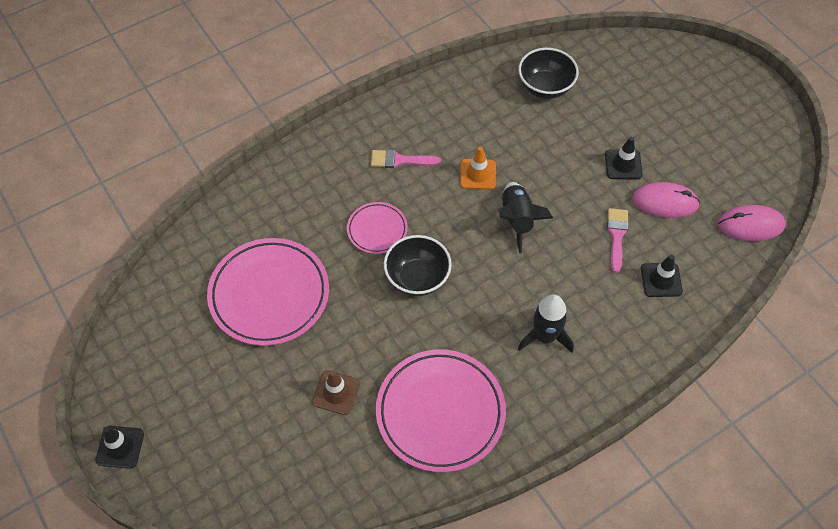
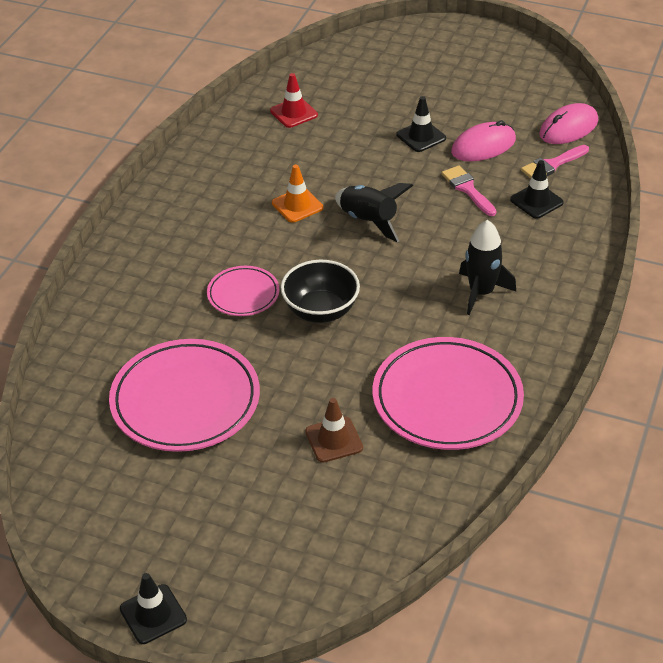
camera: 35 degrees left, 15 degrees down
pink brush [371,150,441,168] -> pink brush moved to [521,145,589,178]
black bowl [518,48,579,99] -> red traffic cone [270,73,318,128]

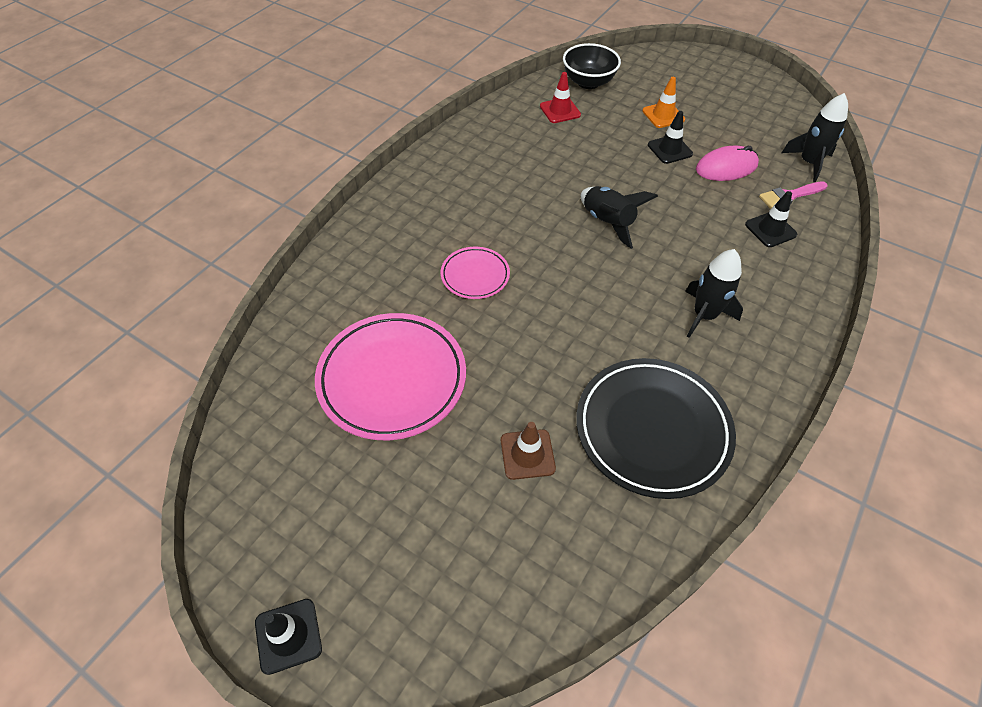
camera: 10 degrees right, 10 degrees up
orange traffic cone [272,165,323,223] -> orange traffic cone moved to [642,77,685,128]
black bowl [281,260,360,323] -> black bowl moved to [563,43,621,89]
pink plate [373,337,524,450] -> black plate [576,358,736,499]
pink brush [441,165,496,216] -> none
pink mouse [539,103,598,144] -> black rocket [782,93,848,182]

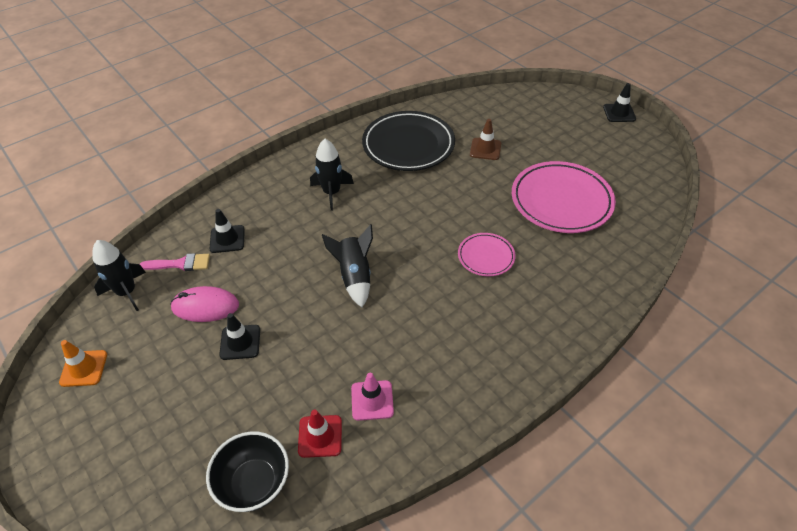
camera: 160 degrees left, 5 degrees down
orange traffic cone [642,77,685,128] -> orange traffic cone moved to [59,340,107,387]
none -> pink traffic cone [351,373,394,421]

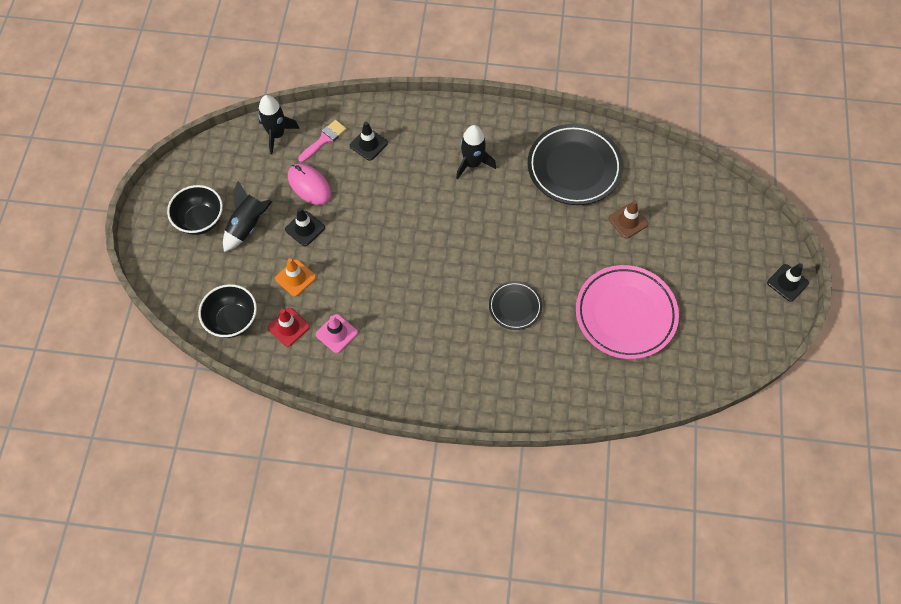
camera: 45 degrees right, 15 degrees up
orange traffic cone [59,340,107,387] -> orange traffic cone moved to [275,258,316,297]
pink brush [139,253,210,271] -> pink brush turned 90 degrees counterclockwise [298,120,347,162]
black rocket [322,224,373,308] -> black rocket moved to [223,181,272,252]
pink plate [458,233,516,276] -> black plate [489,281,542,330]
none -> black bowl [167,185,223,235]

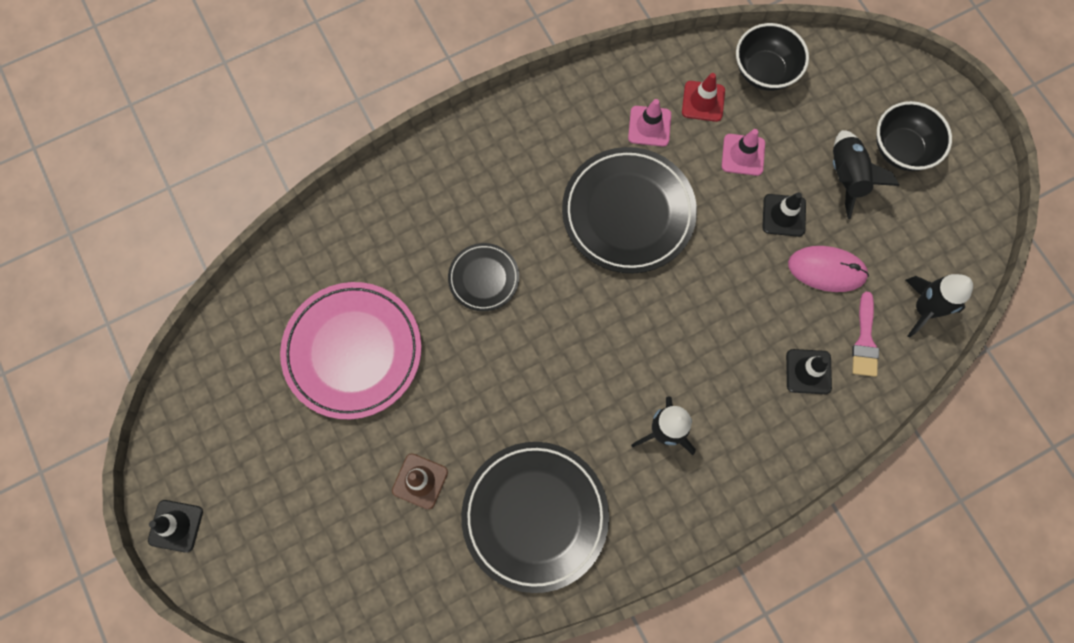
camera: 145 degrees right, 10 degrees up
orange traffic cone [275,258,316,297] -> pink traffic cone [722,129,765,176]
none -> black plate [562,147,697,273]

